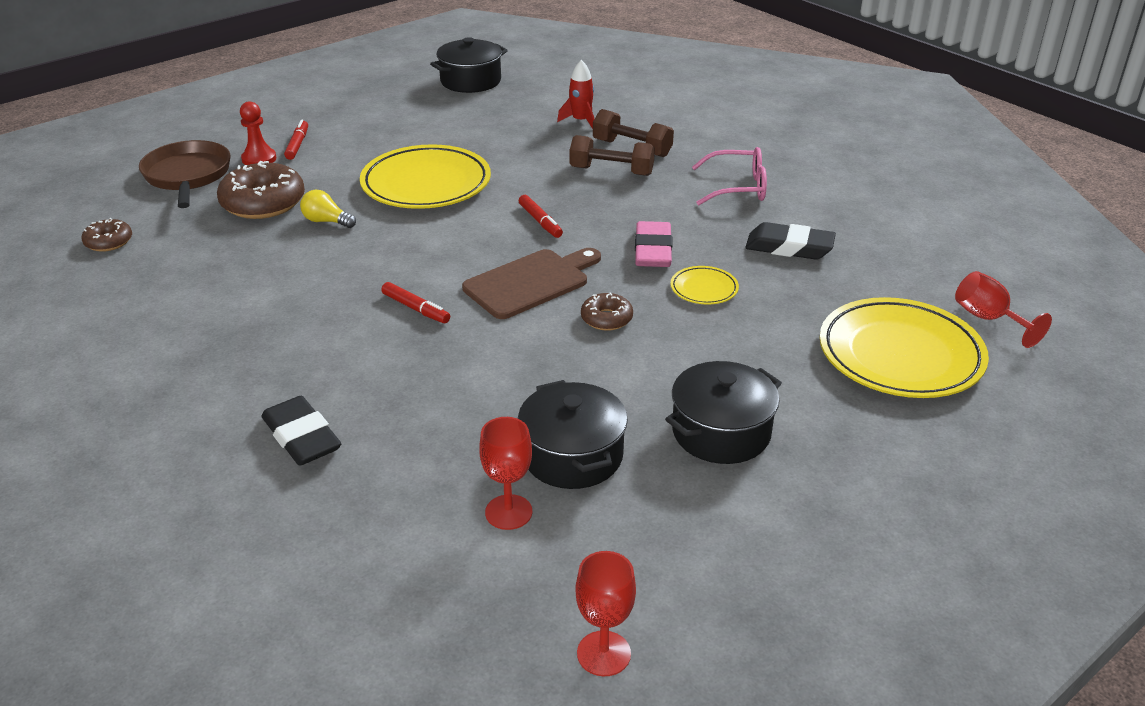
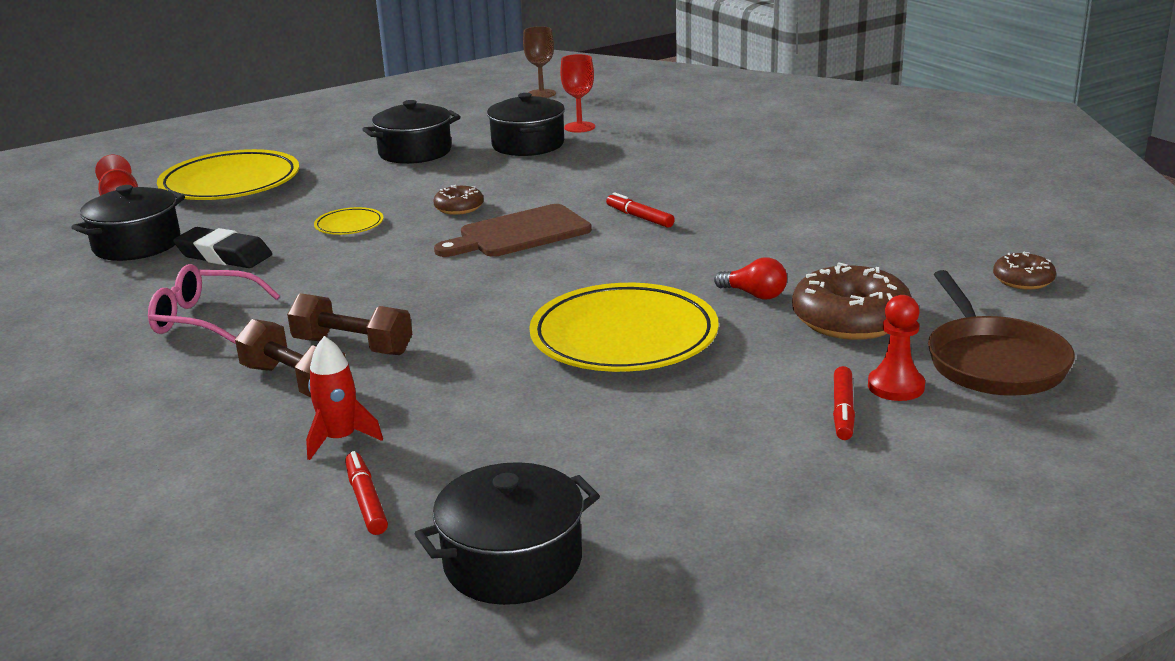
camera: 170 degrees left, 10 degrees down
black eraser [262,396,341,466] -> none
yellow light bulb [300,190,356,228] -> red light bulb [714,257,787,300]
red marker [519,195,563,238] -> red marker moved to [345,451,388,535]
red goblet [575,551,636,676] -> brown goblet [523,26,556,98]
pink eraser [635,221,673,267] -> none
none -> black pot [71,185,185,261]

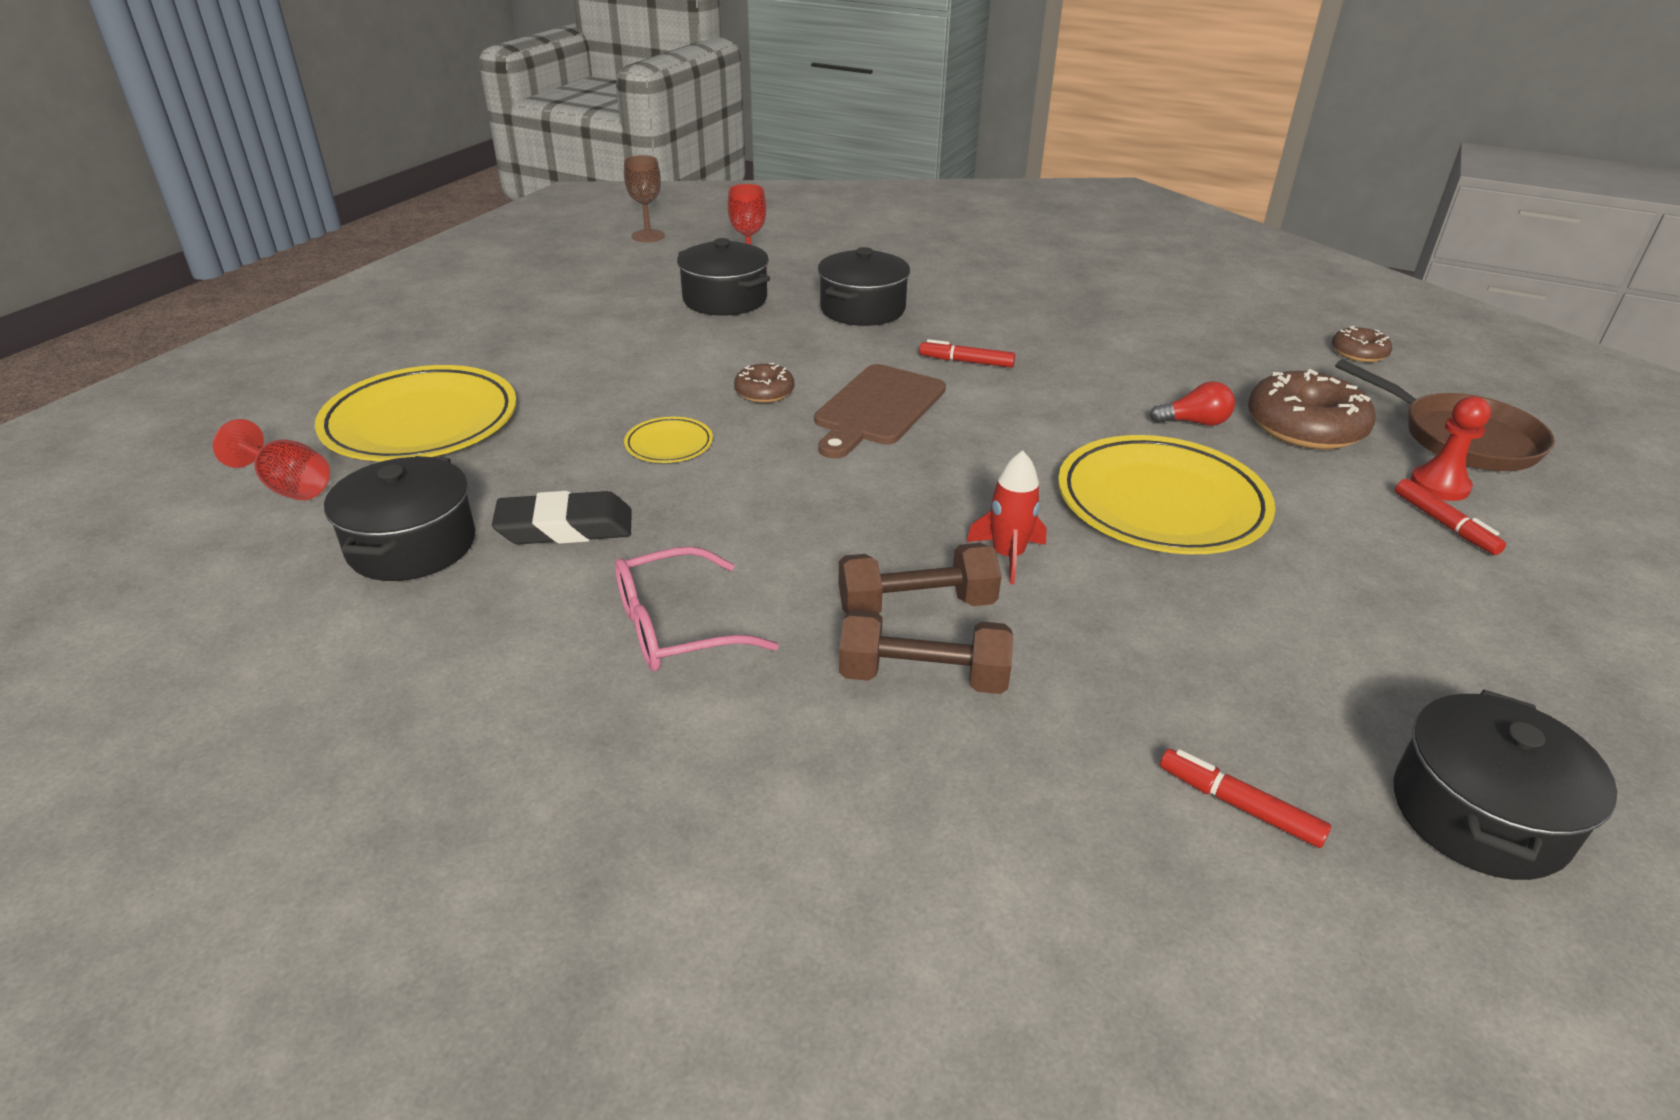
camera: 35 degrees left, 10 degrees up
red rocket [306,336,383,460] -> red rocket moved to [967,450,1047,584]
black pot [362,100,461,164] -> black pot moved to [818,247,910,326]

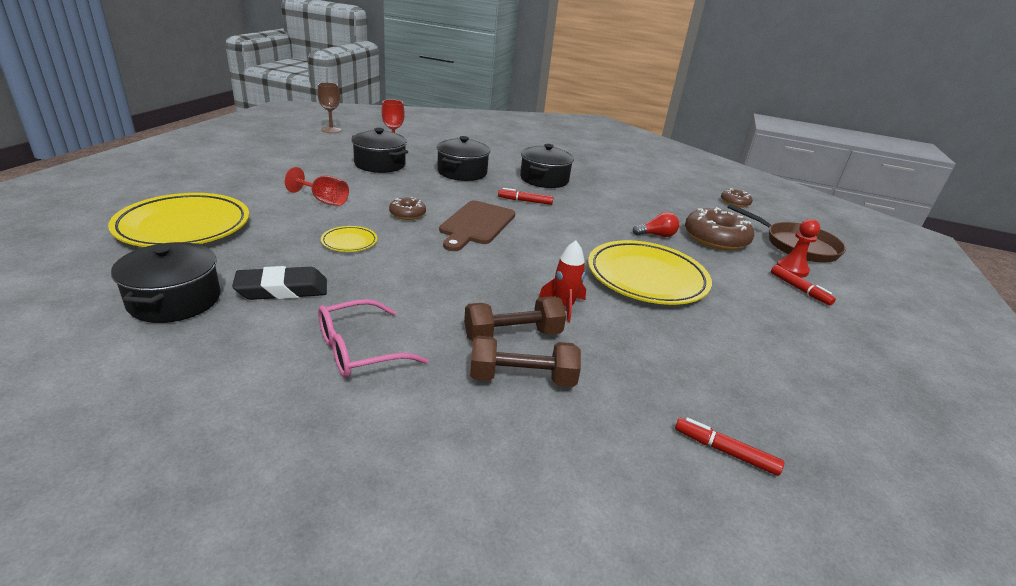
camera: 10 degrees left, 5 degrees down
red goblet [213,419,330,500] -> red goblet moved to [285,167,349,206]
black pot [1394,690,1617,880] -> black pot moved to [520,144,574,188]

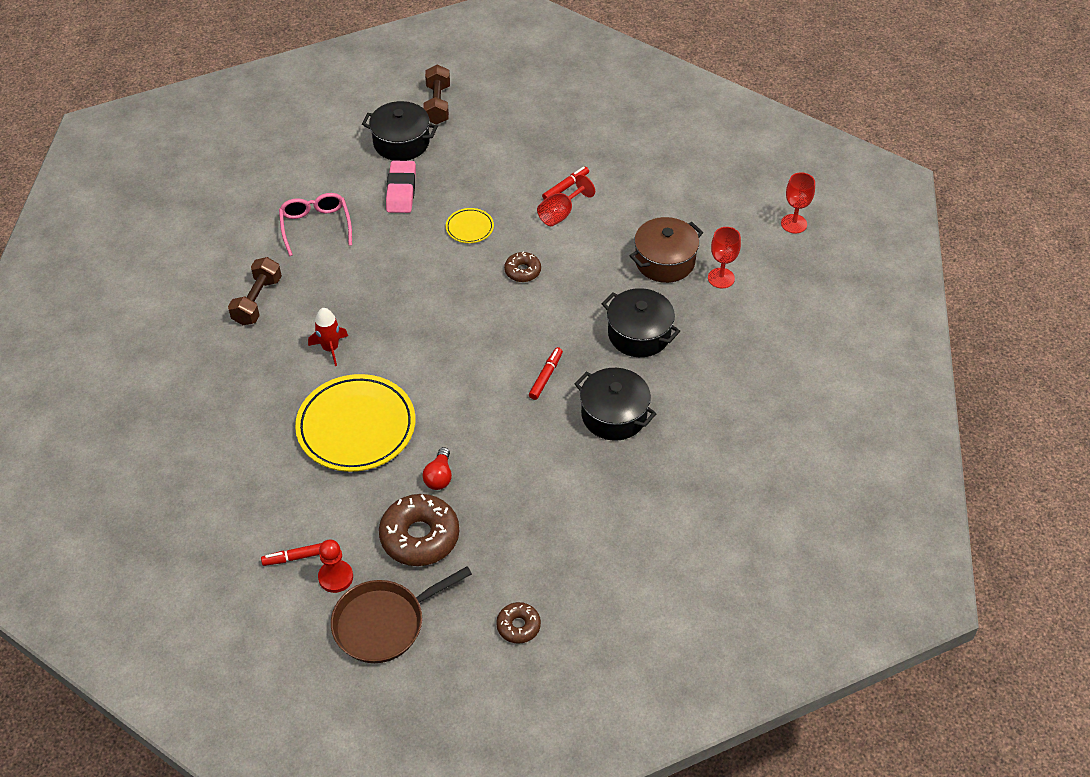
camera: 110 degrees right, 20 degrees up
yellow plate [108,193,249,247] -> none
black eraser [232,266,327,300] -> pink eraser [386,161,416,213]
brown goblet [318,82,342,133] -> red goblet [781,172,815,234]
black pot [351,128,408,173] -> brown pot [630,217,703,283]
brown cutting board [439,201,515,251] -> none
brown dumbbell [464,296,566,341] -> brown dumbbell moved to [423,65,450,125]
red marker [675,417,784,476] -> red marker moved to [542,167,589,200]

